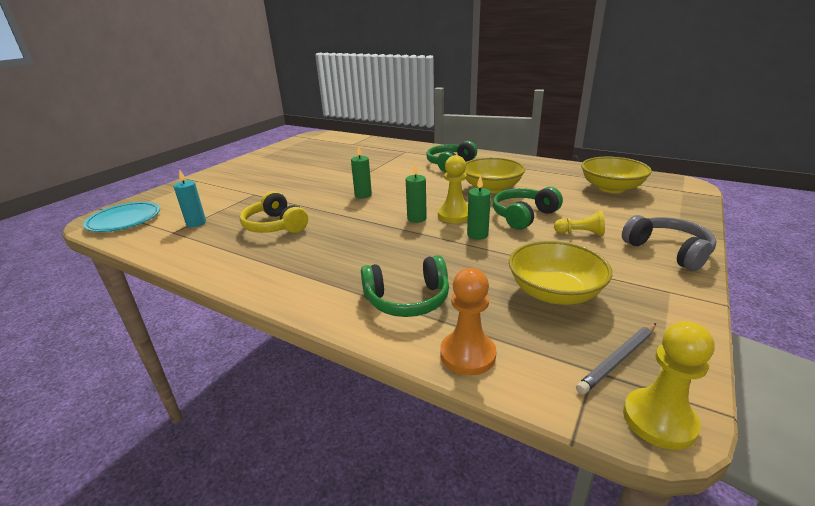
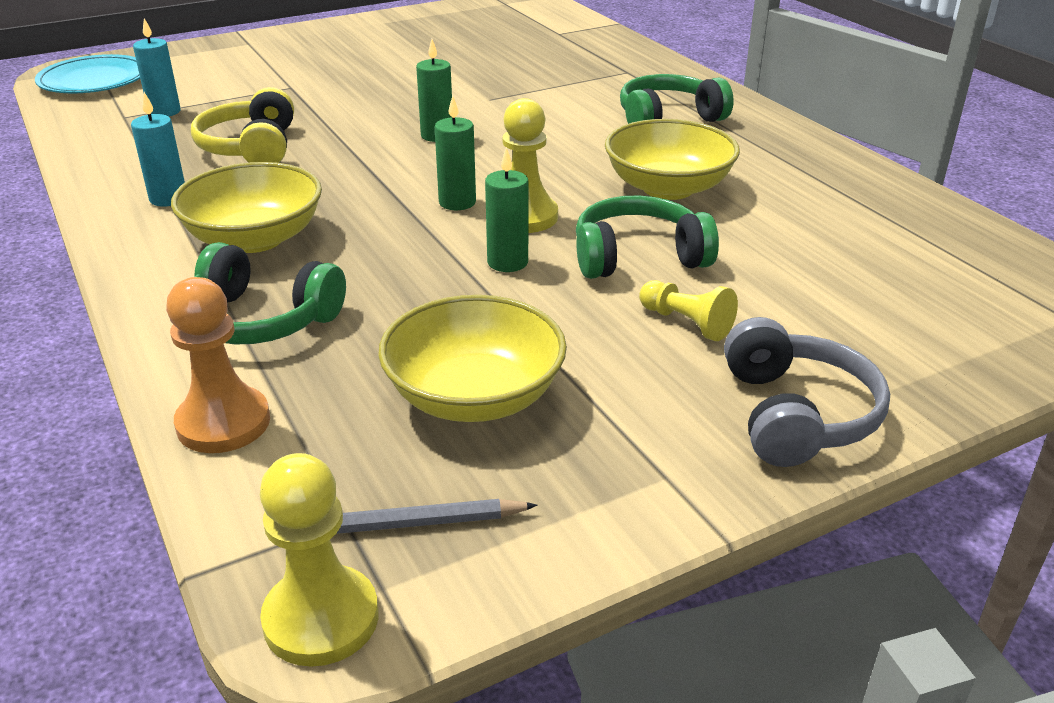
camera: 30 degrees right, 5 degrees up
yellow bowl [581,157,652,193] -> yellow bowl moved to [171,162,322,253]
none -> turquoise candle [131,92,185,207]

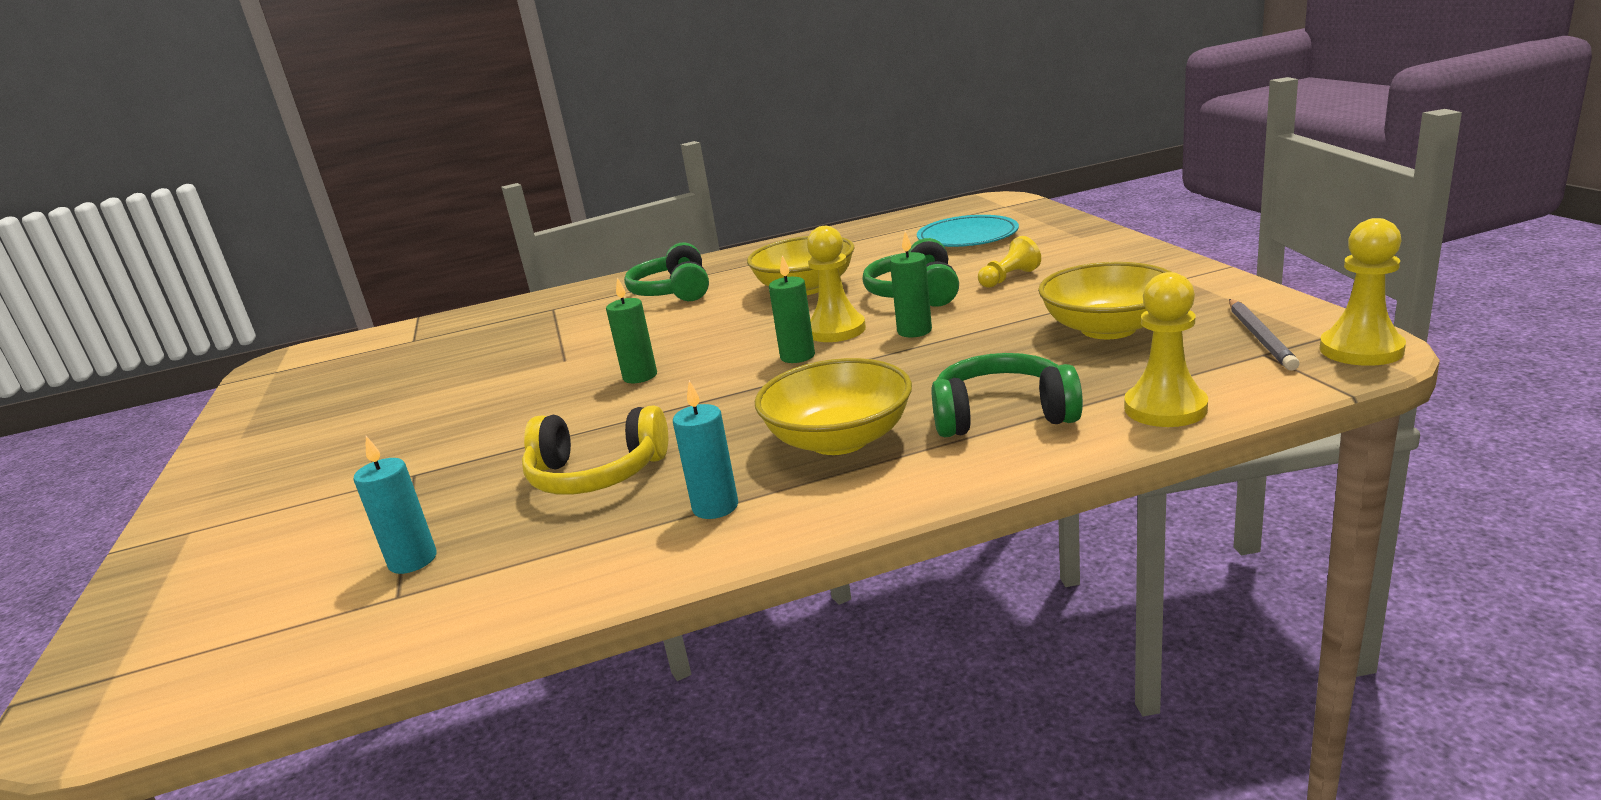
camera: 75 degrees left, 10 degrees down
turquoise plate [35,54,140,93] -> turquoise plate moved to [917,215,1019,247]
orange pawn [166,277,270,453] -> yellow pawn [1124,272,1208,427]
green headphones [194,242,346,345] -> green headphones turned 120 degrees counterclockwise [931,353,1083,437]
grey headphones [724,317,890,467] -> none

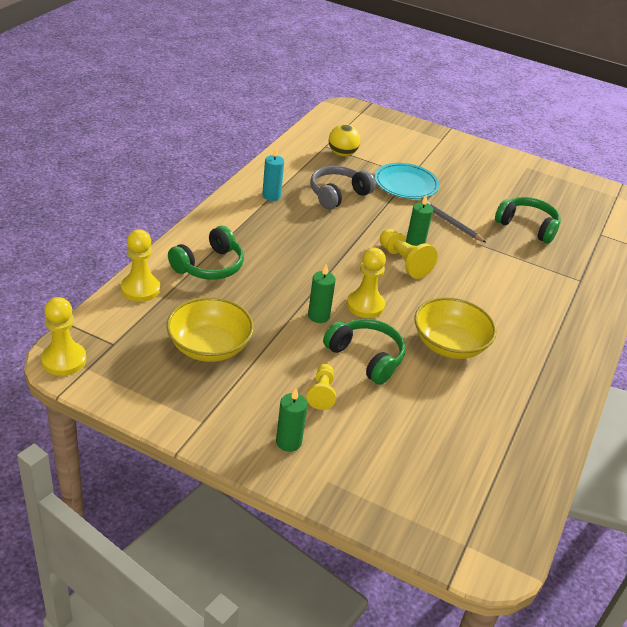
camera: 125 degrees right, 15 degrees up
turquoise candle [353,436,436,574] -> yellow ball [329,124,360,157]
yellow headphones [522,405,668,495] -> grey headphones [310,166,376,210]
green headphones [624,242,709,301] -> green headphones moved to [495,197,561,244]
yellow bowl [755,358,912,455] -> none
green candle [769,255,815,363] -> green candle moved to [276,388,307,452]
turquoise plate [917,215,1019,247] -> turquoise plate moved to [374,163,440,199]
grey pencil [1229,299,1300,371] -> grey pencil moved to [427,201,487,243]
none -> yellow pawn [380,229,438,279]

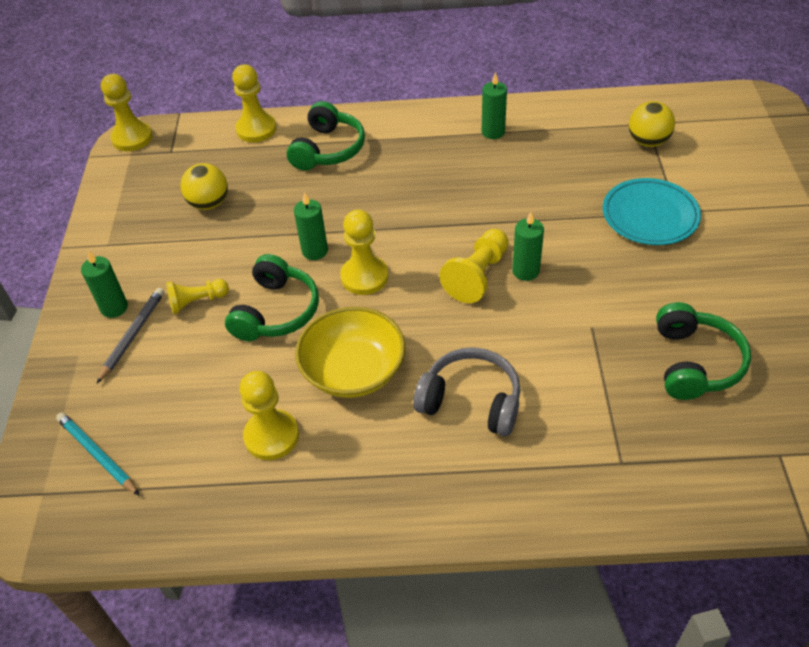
camera: 70 degrees right, 10 degrees up
yellow bowl [166,297,254,362] -> yellow ball [180,163,228,210]
green headphones [168,226,244,280] -> green headphones turned 90 degrees counterclockwise [287,101,365,171]
turquoise candle [262,147,284,201] -> green candle [481,72,507,139]
grey headphones [310,166,376,210] -> grey headphones moved to [413,347,520,436]
grey pencil [427,201,487,243] -> grey pencil moved to [97,288,164,383]
none -> turquoise pencil [56,412,140,496]
none -> yellow pawn [239,371,299,460]

